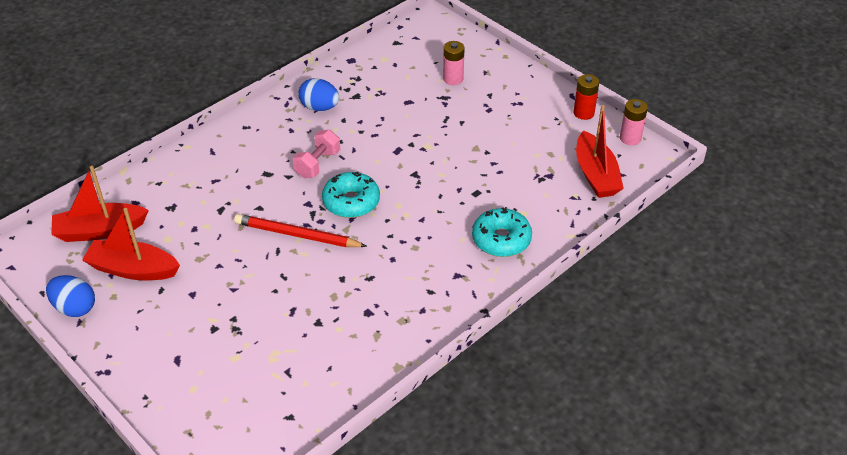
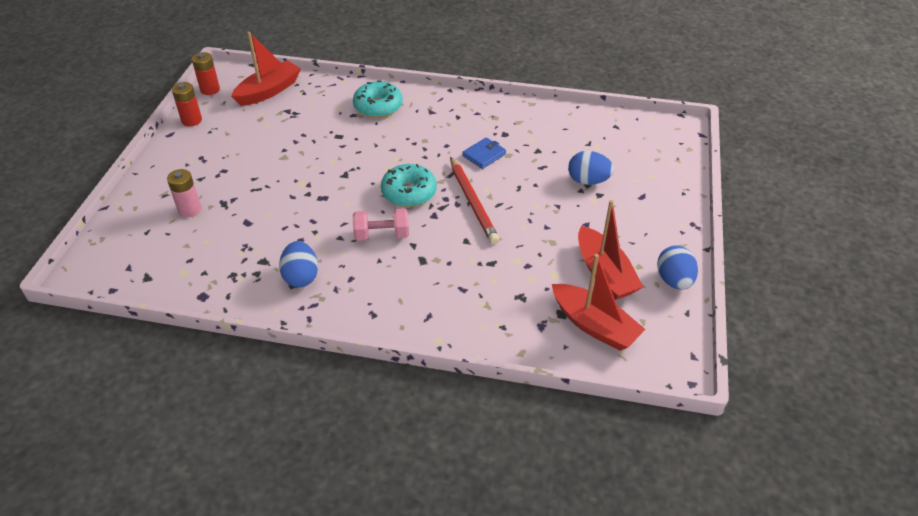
camera: 125 degrees left, 0 degrees up
pink battery [620,99,648,145] -> red battery [192,52,220,95]
none -> blue wallet [462,137,506,169]
none -> blue egg [568,151,614,185]

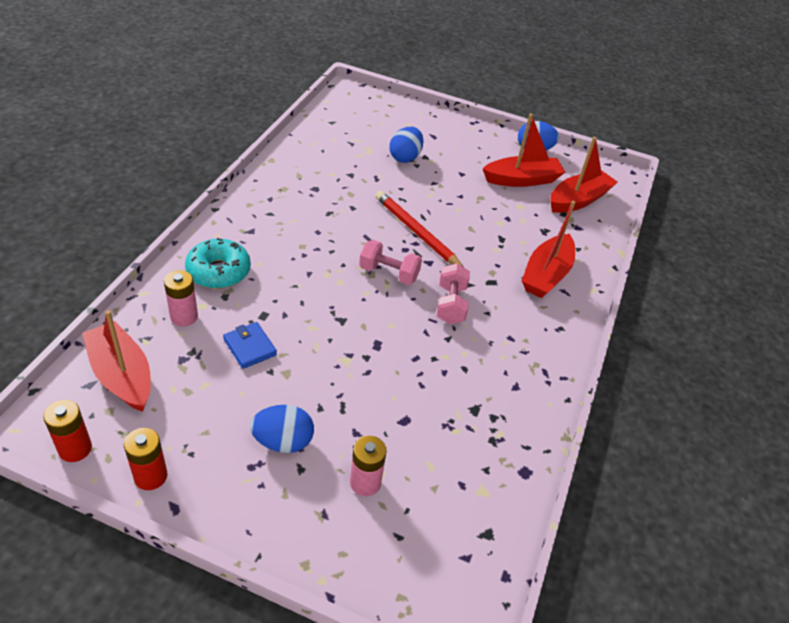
camera: 85 degrees left, 0 degrees up
blue egg [279,241,318,287] -> blue egg moved to [250,405,314,453]
turquoise donut [381,164,437,207] -> pink dumbbell [359,240,422,285]
red pencil [450,157,499,244] -> red pencil turned 120 degrees counterclockwise [375,191,463,267]
blue wallet [462,137,506,169] -> blue wallet moved to [223,322,277,369]
none -> pink battery [164,270,198,326]
none -> red boat [522,201,576,298]

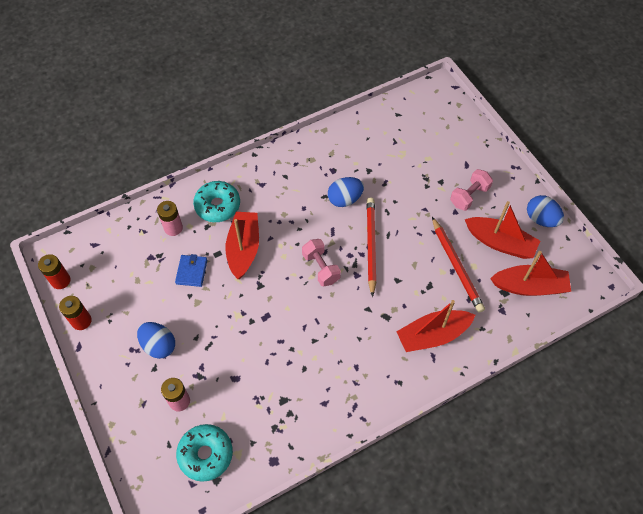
camera: 45 degrees right, 15 degrees up
red boat [82,310,151,412] -> red boat moved to [225,212,259,279]
blue egg [389,127,424,163] -> blue egg moved to [328,177,364,207]
pink dumbbell [437,263,470,324] -> pink dumbbell moved to [450,169,493,211]
none -> turquoise donut [176,424,233,482]
none -> red pencil [432,217,485,313]

